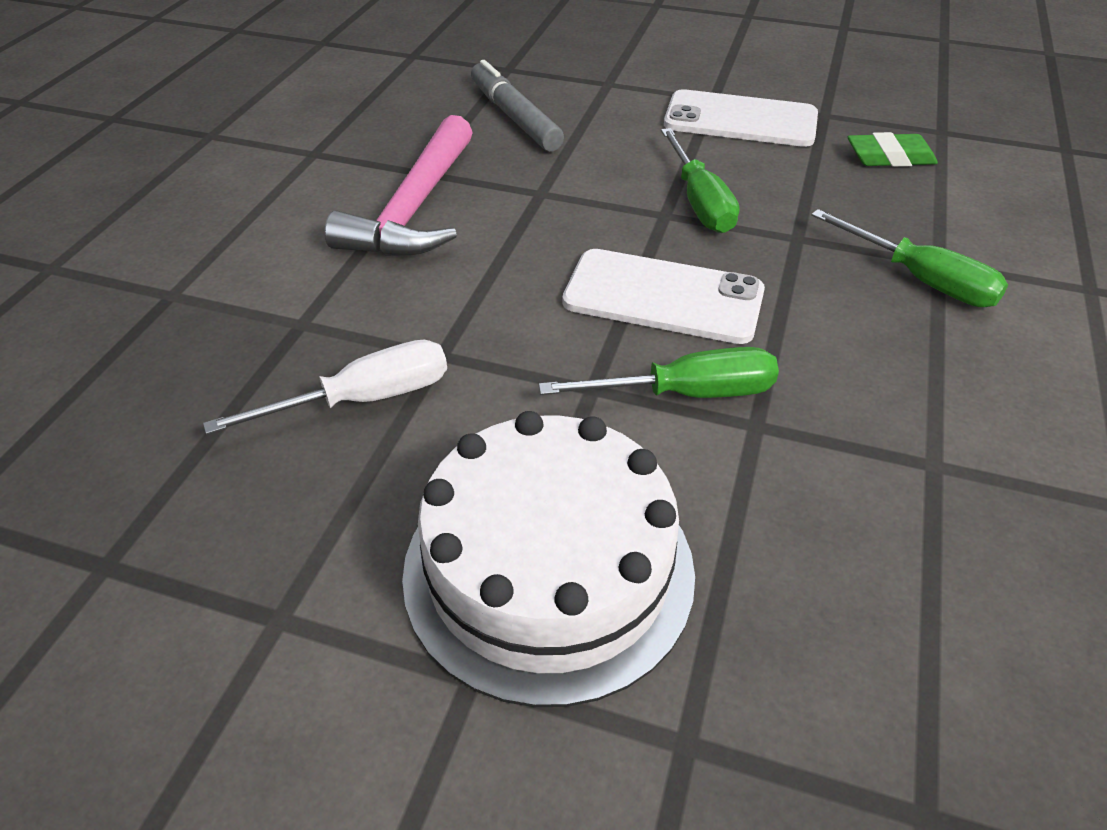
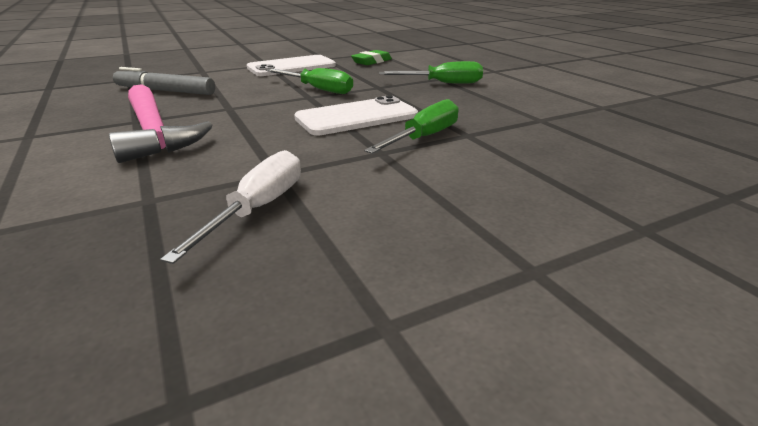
camera: 45 degrees left, 15 degrees down
white cake [402,411,695,707] -> none

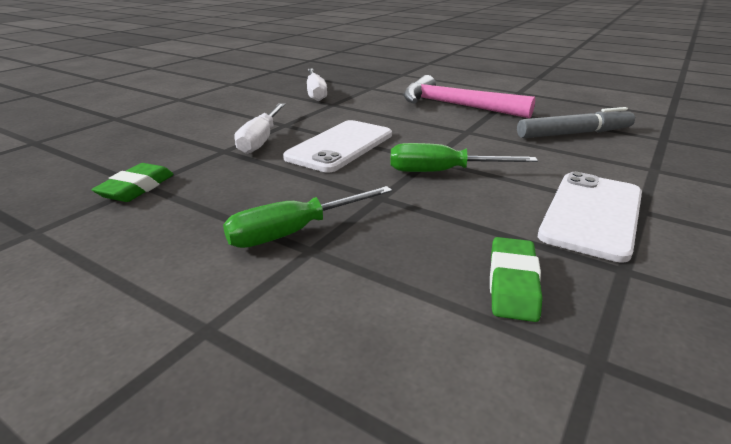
camera: 150 degrees right, 0 degrees up
green screwdriver [364,99,459,154] -> white screwdriver [234,103,285,154]
none -> green eraser [92,163,174,202]

